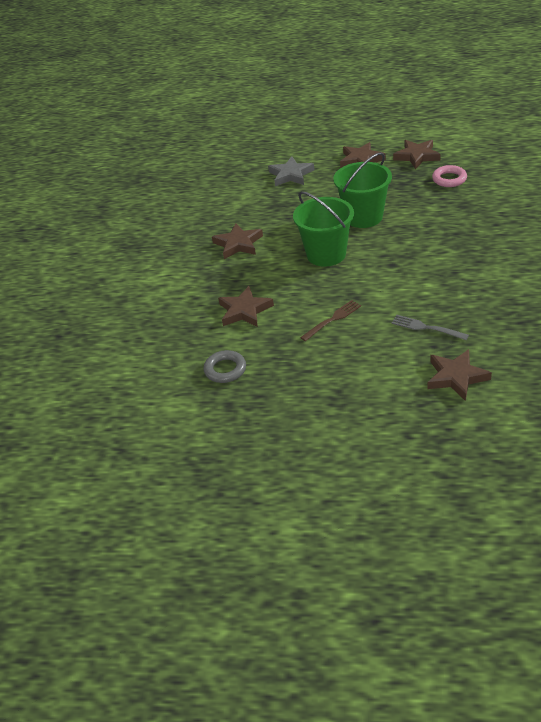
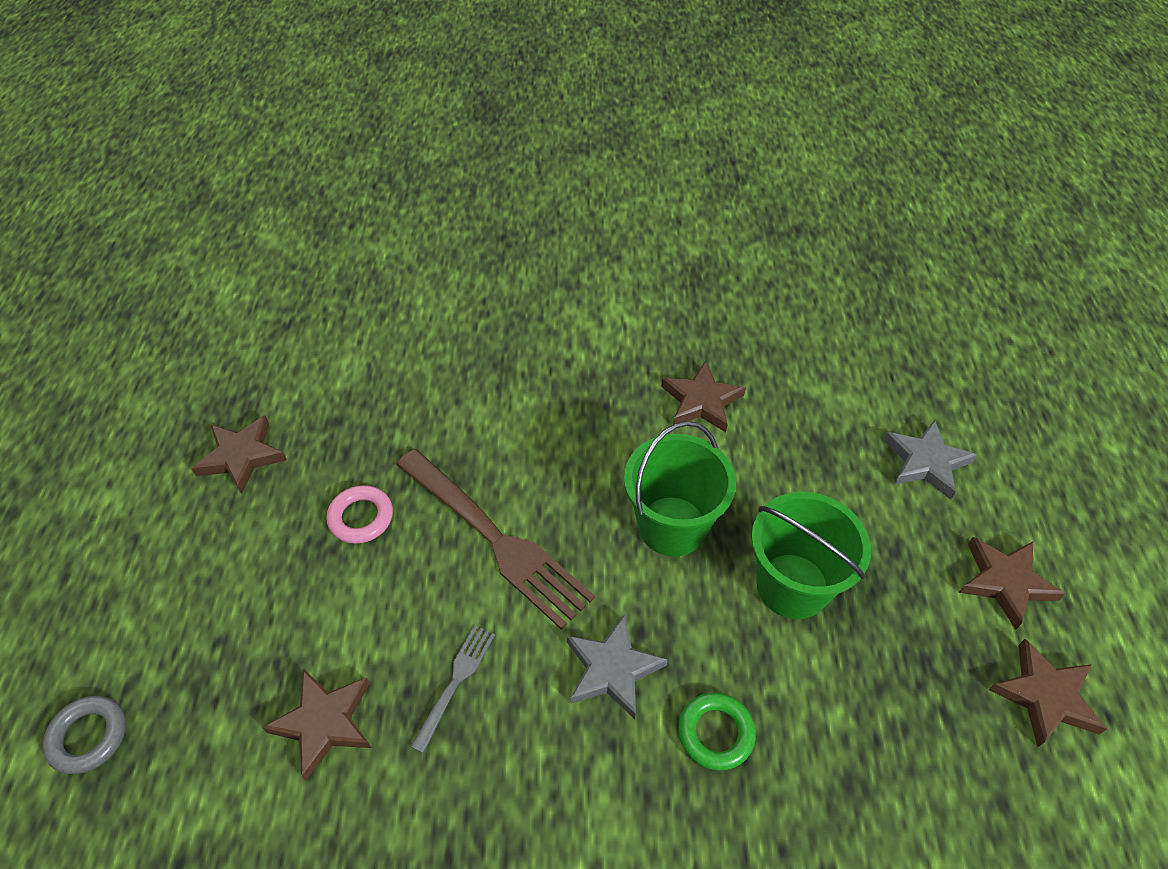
camera: 80 degrees right, 10 degrees up
grey ring [204,350,246,383] -> grey ring moved to [43,696,126,774]
brown star [218,286,274,327] -> brown star moved to [191,415,287,494]
brown fork [300,300,361,341] -> brown fork [396,449,595,630], size x2.11
pink ring [432,165,467,187] -> pink ring moved to [326,485,393,544]
none -> grey star [567,614,668,720]
none -> green ring [678,692,756,771]

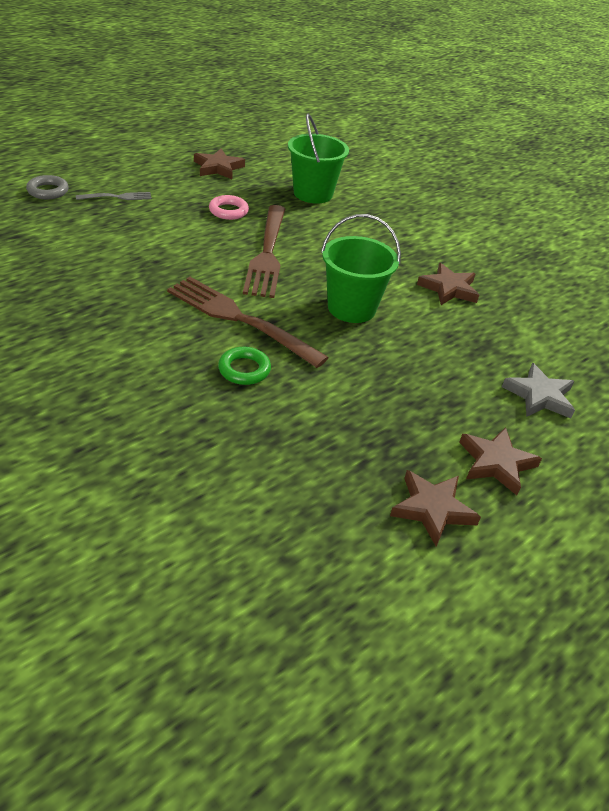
camera: 45 degrees right, 10 degrees down
brown star [262,669,371,781] -> none
grey fork [410,625,495,753] -> grey fork moved to [76,192,152,200]
grey star [567,614,668,720] -> brown fork [167,277,329,368]
green bucket [751,492,871,619] -> green bucket moved to [288,114,349,204]

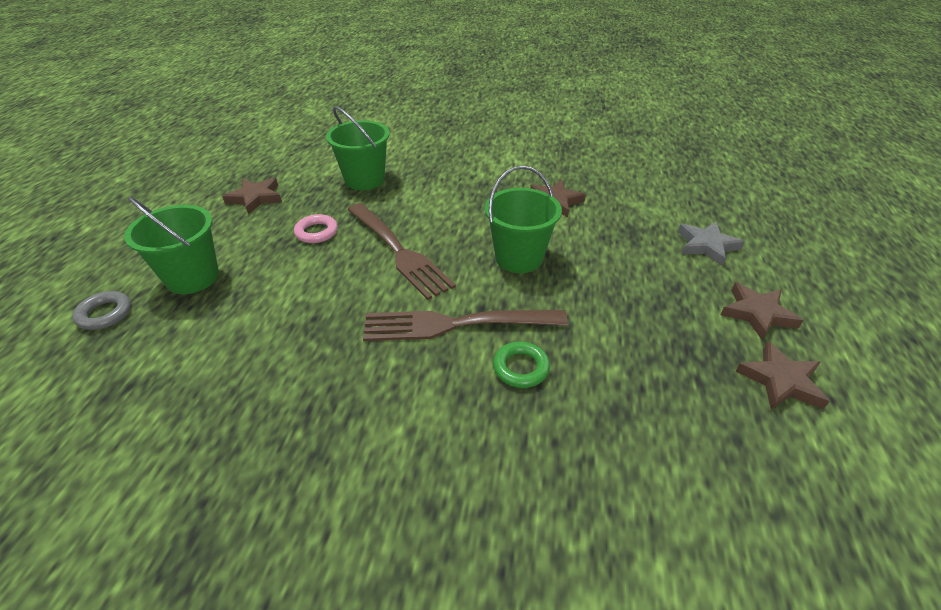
camera: 35 degrees left, 0 degrees up
grey fork [76,192,152,200] -> green bucket [124,196,219,294]

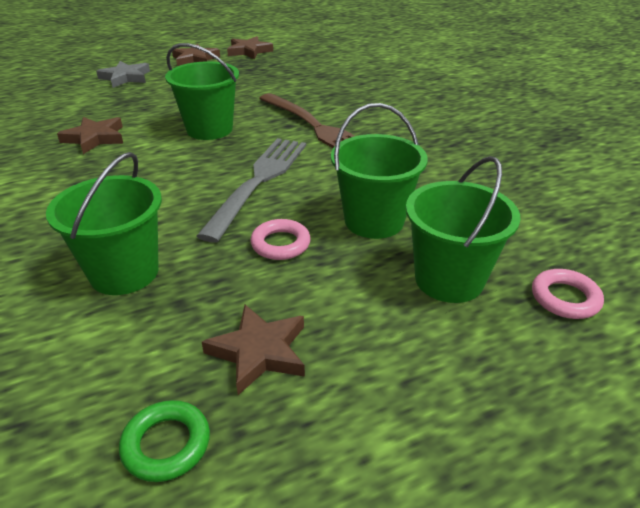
camera: 125 degrees left, 5 degrees down
grey ring [73,291,131,330] -> pink ring [532,269,604,319]
brown fork [348,203,456,300] -> grey fork [197,138,306,243]
green ring [493,342,550,388] -> green ring moved to [119,400,210,482]
none -> green bucket [331,103,428,239]

